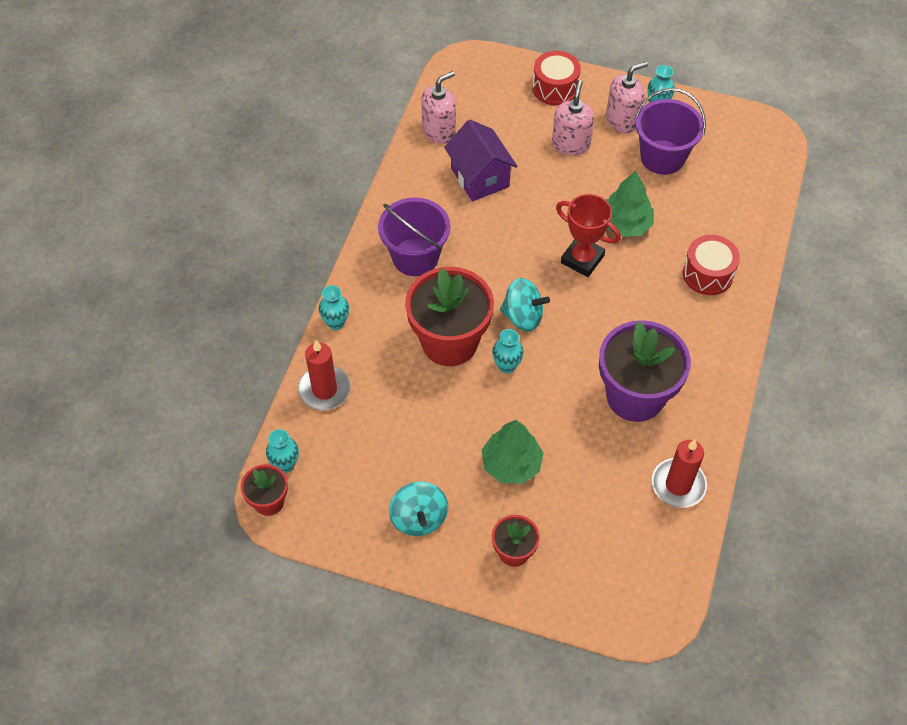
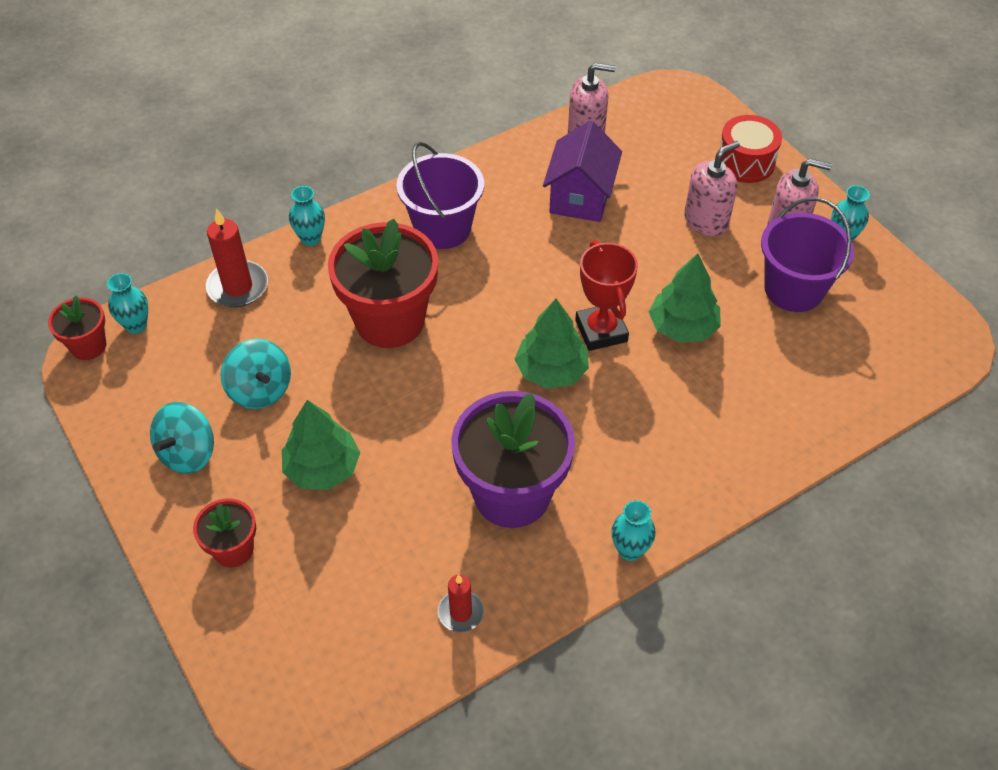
camera: 40 degrees right, 5 degrees down
turquoise vase [492,329,524,373] -> turquoise vase moved to [611,500,656,561]
turquoise spinning top [500,278,550,332] -> turquoise spinning top moved to [220,339,291,409]
red candle [652,440,707,508] -> red candle [438,575,484,632], size x0.62
red drum [683,235,740,295] -> none
none -> green tree [515,299,589,389]

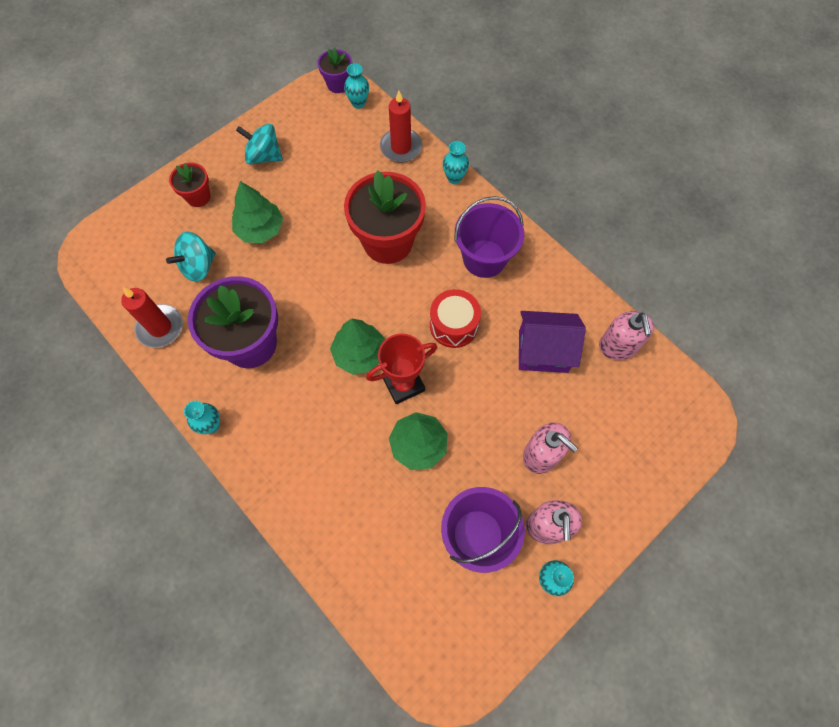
camera: 80 degrees right, 15 degrees up
red flower pot [48,295,107,360] -> purple flower pot [318,48,352,93]
turquoise spinning top [220,339,291,409] -> turquoise spinning top moved to [166,231,216,282]
red candle [438,575,484,632] -> red candle [121,287,183,348], size x1.61
red drum [720,115,782,183] -> red drum moved to [430,289,481,348]

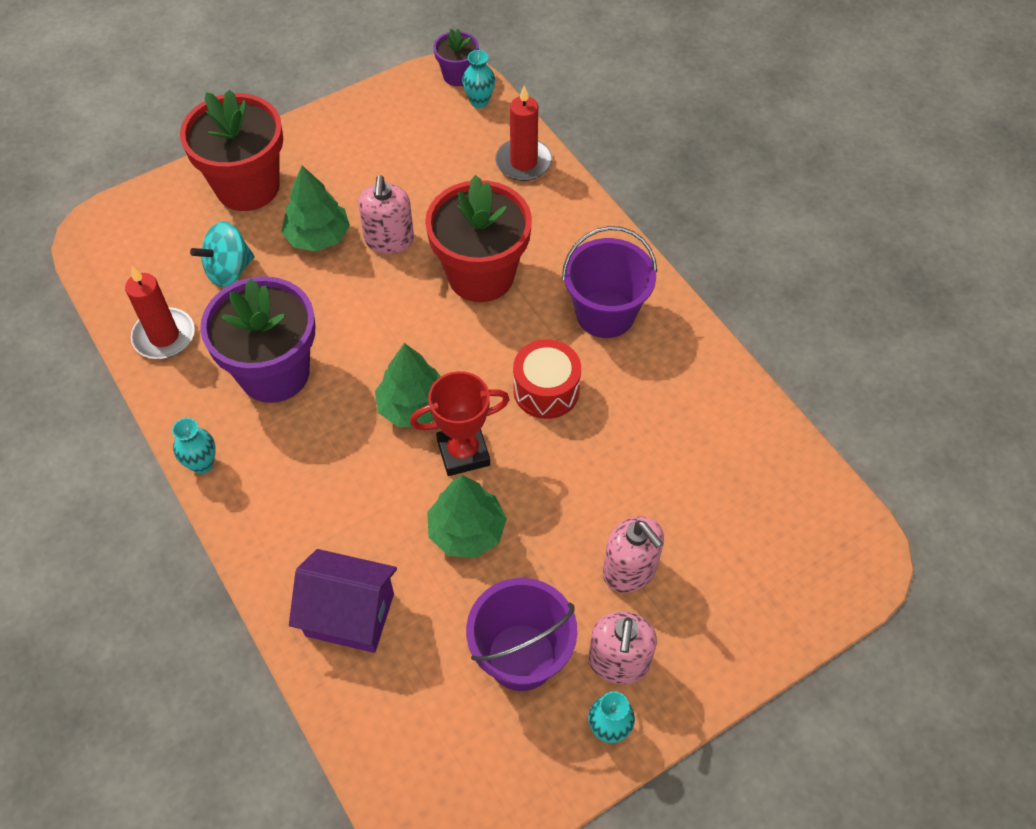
camera: 10 degrees right, 10 degrees down
red flower pot [169,162,211,207] -> red flower pot [180,90,283,211], size x2.00
turquoise spinning top [236,124,283,165] -> none
turquoise vase [443,141,469,184] -> none
purple house [519,311,586,373] -> purple house moved to [289,549,397,653]
pink soap dispenser [599,311,654,360] -> pink soap dispenser moved to [358,175,414,254]

